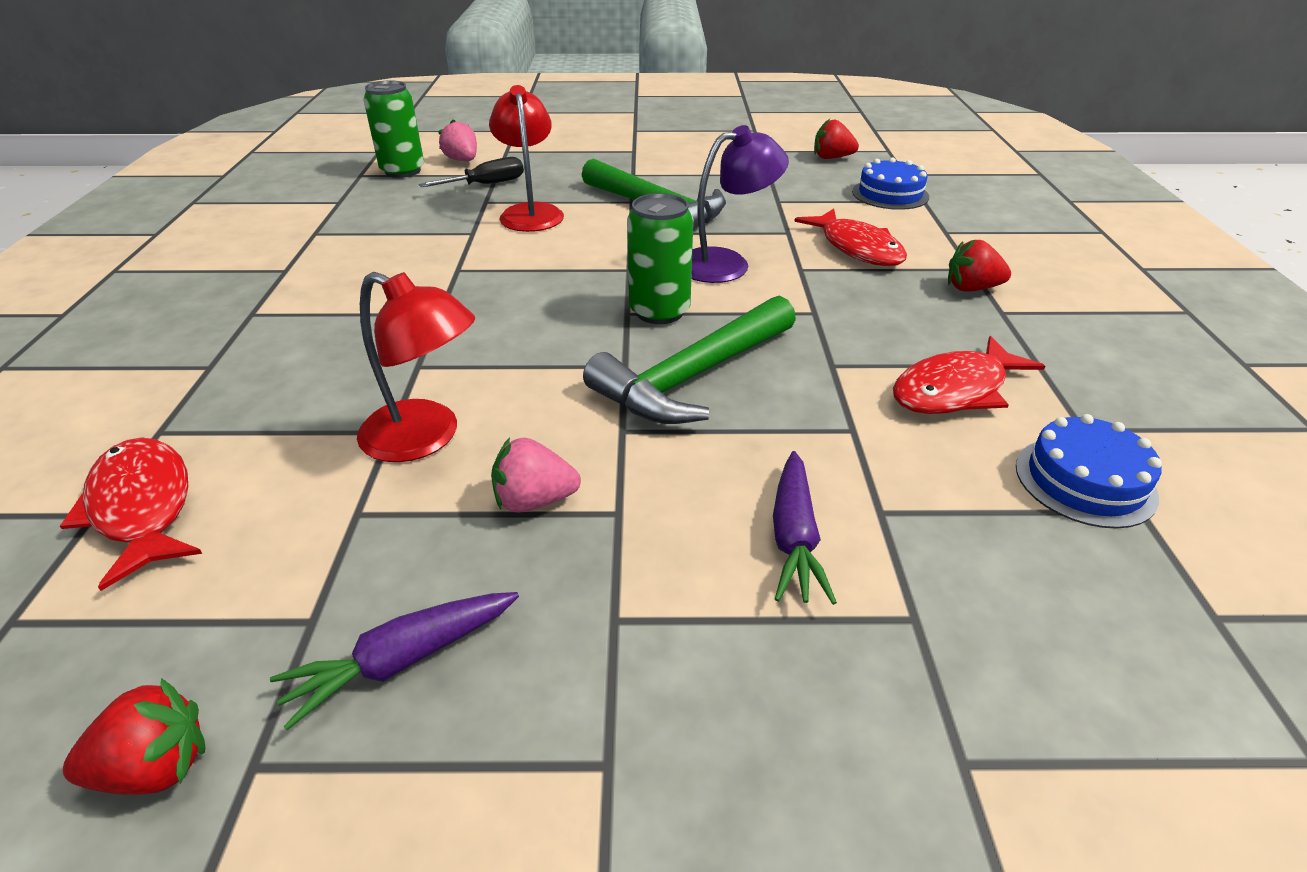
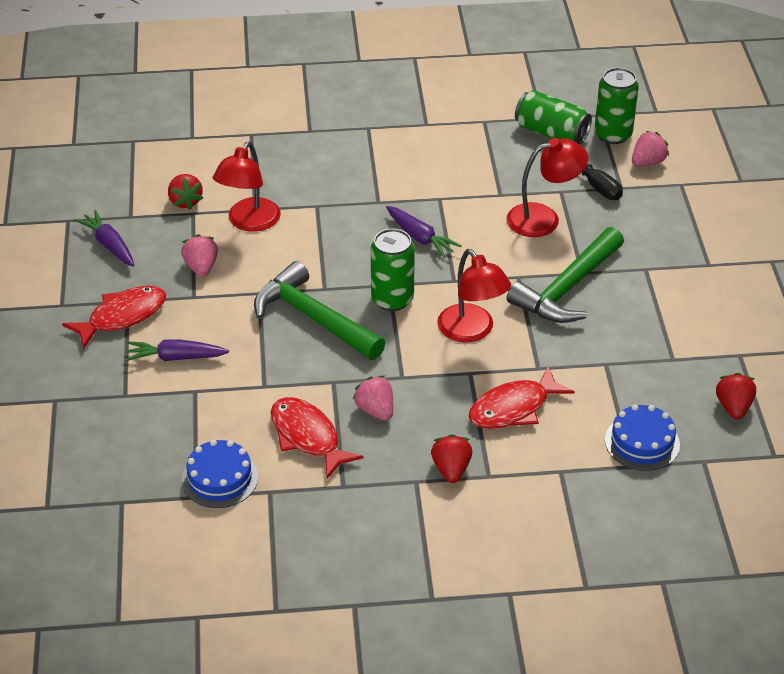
camera: 85 degrees right, 5 degrees up
red fish [60,437,202,591] -> red fish moved to [62,286,166,349]
red strawberry [63,678,206,795] -> red strawberry moved to [168,174,203,210]
purple lamp [691,125,789,283] -> red lamp [437,249,511,343]
none -> pink strawberry [353,376,393,421]
none -> purple carrot [386,206,462,258]
none -> green can [515,90,592,145]

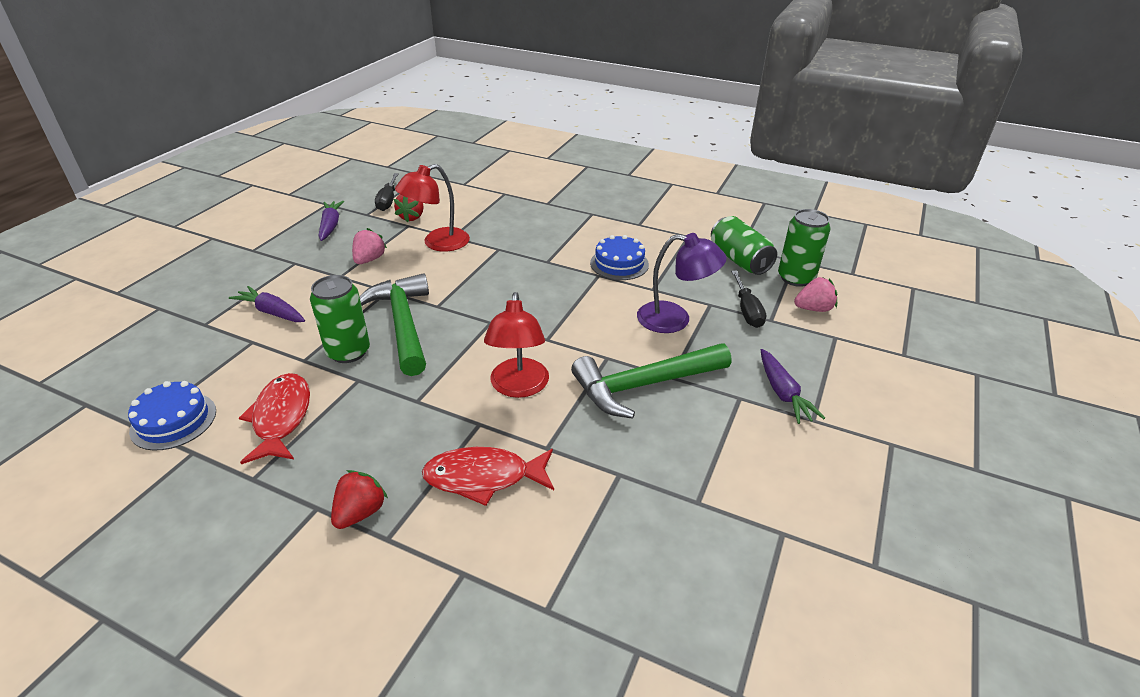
camera: 30 degrees right, 5 degrees down
red fish [62,286,166,349] -> none
pink strawberry [353,376,393,421] -> none
green can [371,229,415,311] -> green can moved to [310,275,370,363]
purple carrot [386,206,462,258] -> purple carrot moved to [761,349,825,424]
red lamp [507,138,588,237] -> purple lamp [637,233,727,333]
blue cake [605,404,680,471] -> blue cake moved to [590,235,649,280]
red strawberry [716,373,756,420] -> none
none -> black screwdriver [375,173,399,211]

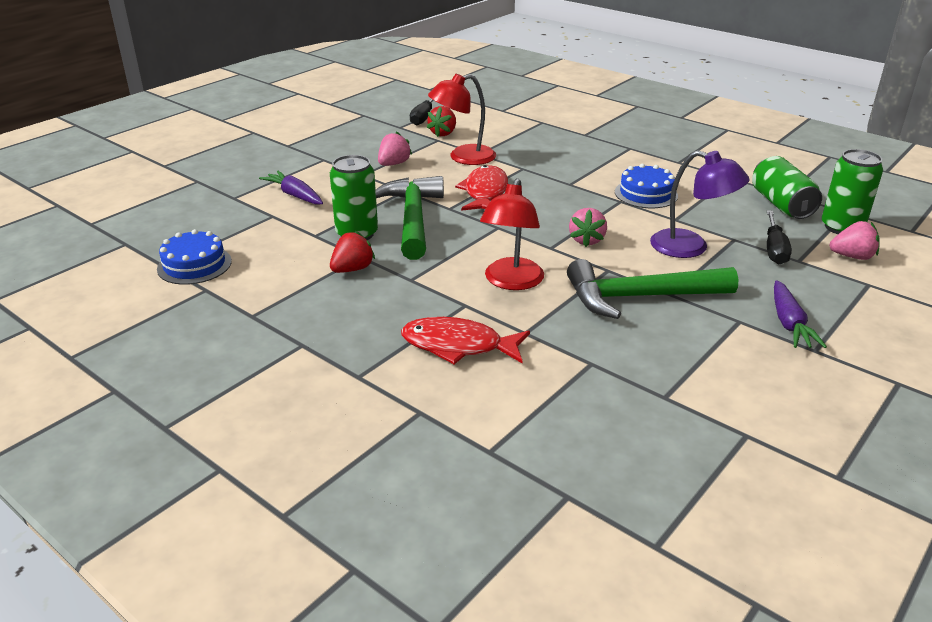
camera: 15 degrees right, 5 degrees down
red fish [239,373,310,464] -> red fish moved to [455,165,508,211]
purple carrot [319,201,344,241] -> none
red strawberry [331,470,388,529] -> red strawberry moved to [330,231,375,273]
none -> pink strawberry [569,208,607,247]

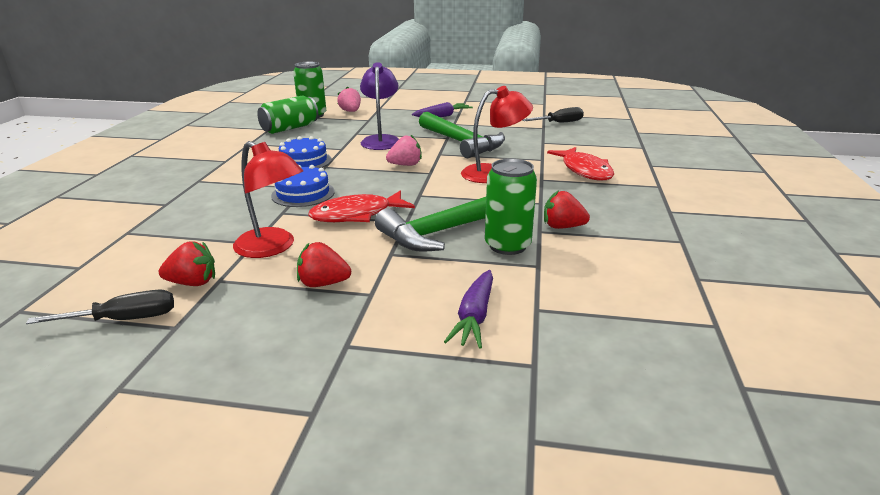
camera: 120 degrees left, 5 degrees down
blue cake [157,229,232,285] -> blue cake moved to [271,165,335,207]
pink strawberry [378,131,412,166] -> red strawberry [297,242,351,287]
black screwdriver [767,210,792,264] -> black screwdriver moved to [523,107,584,123]

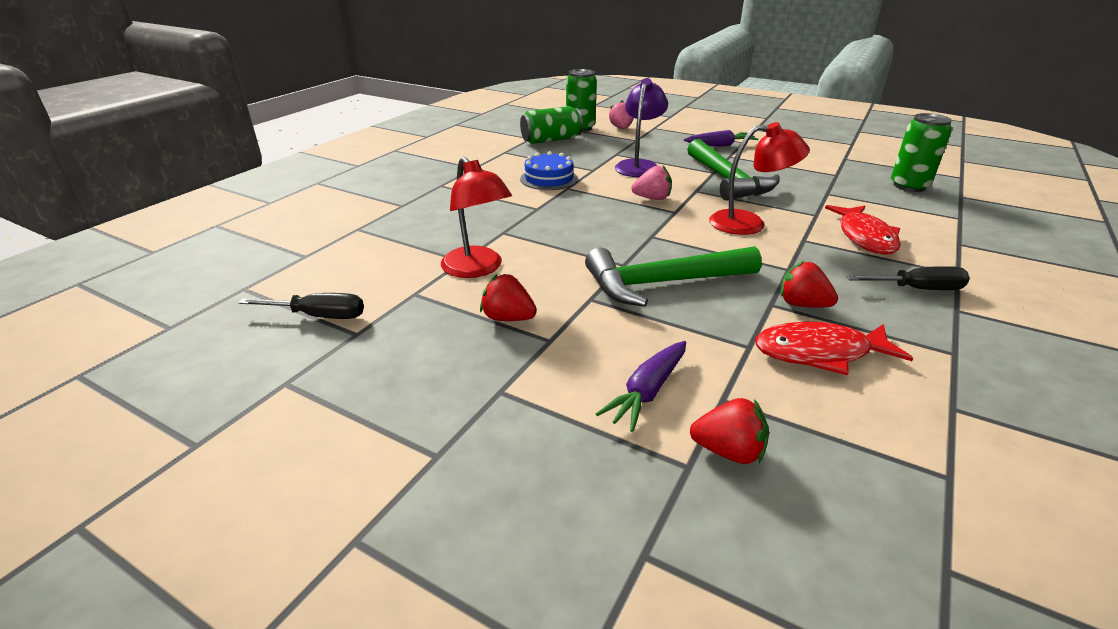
camera: 20 degrees right, 5 degrees up
red strawberry [159,241,215,286] -> red strawberry moved to [690,398,769,464]
blue cake [271,165,335,207] -> none
red fish [308,191,415,222] -> red fish moved to [755,322,913,375]
green can [485,158,537,255] -> green can moved to [891,113,952,192]
black screwdriver [523,107,584,123] -> black screwdriver moved to [846,266,970,290]

